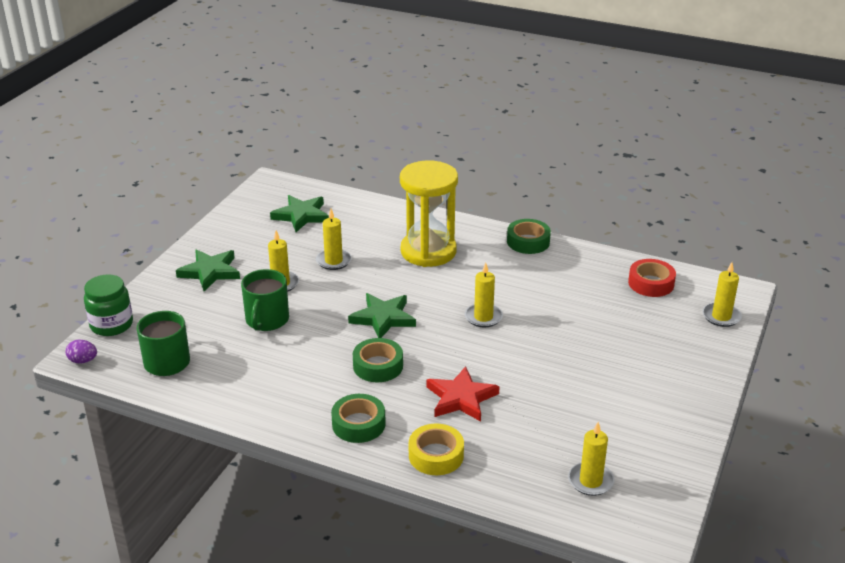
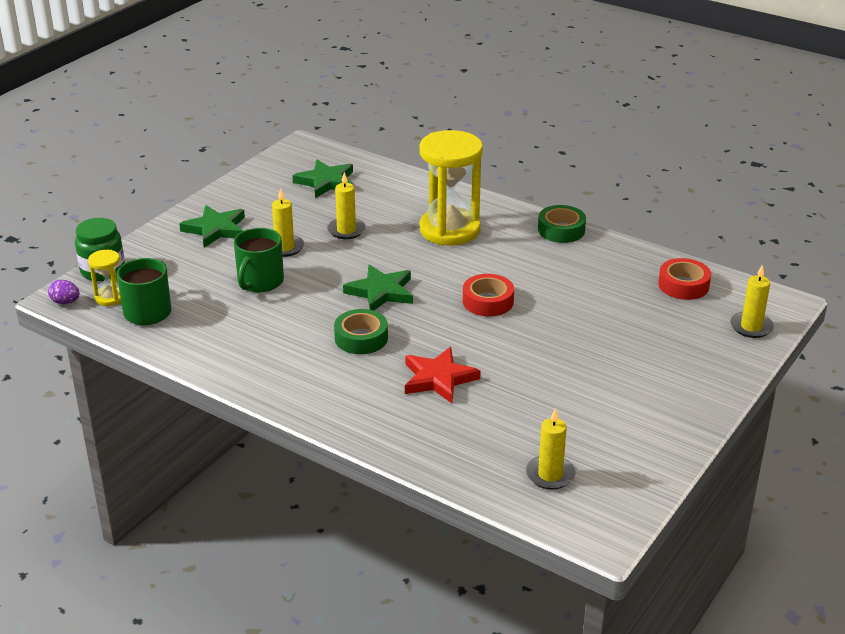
camera: 10 degrees right, 0 degrees up
green tape [331,394,386,443] -> none
yellow tape [409,424,464,475] -> none
yellow candle [465,263,503,328] -> red tape [463,274,514,316]
none -> yellow hourglass [88,250,121,306]

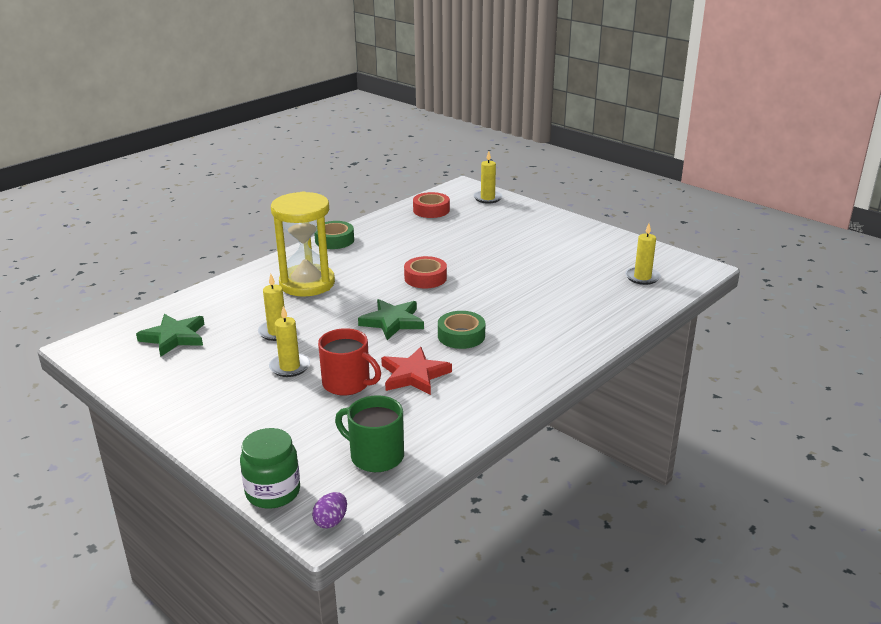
camera: 80 degrees left, 5 degrees down
yellow hourglass [88,250,121,306] -> none
green star [179,205,245,248] -> none
green mug [234,228,284,292] -> red mug [318,328,381,396]
red star [405,347,481,403] -> red star moved to [381,347,452,395]

